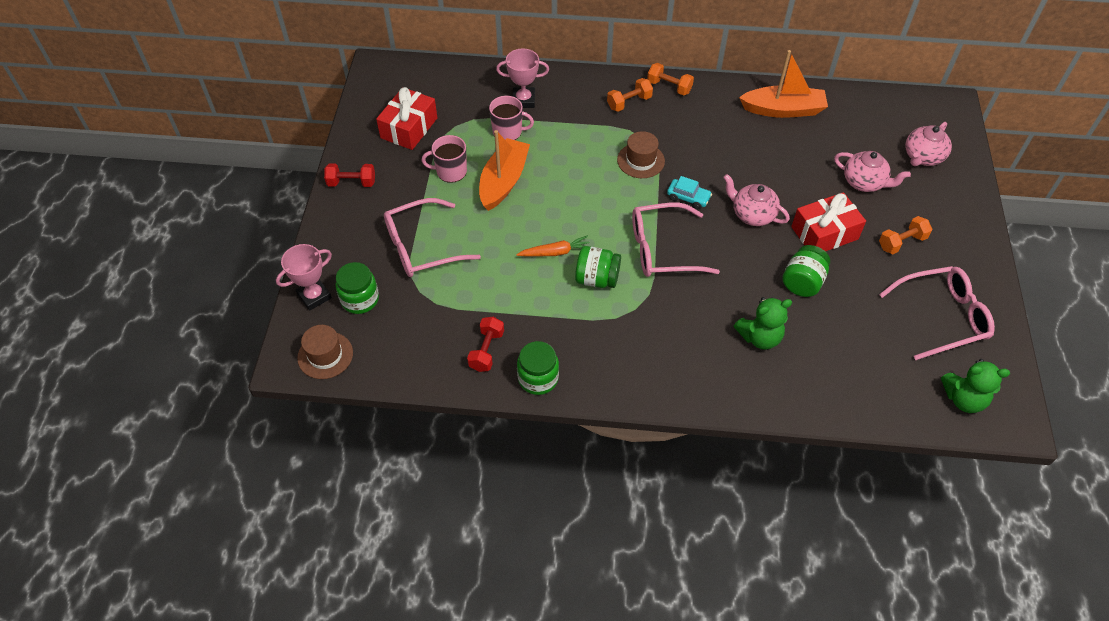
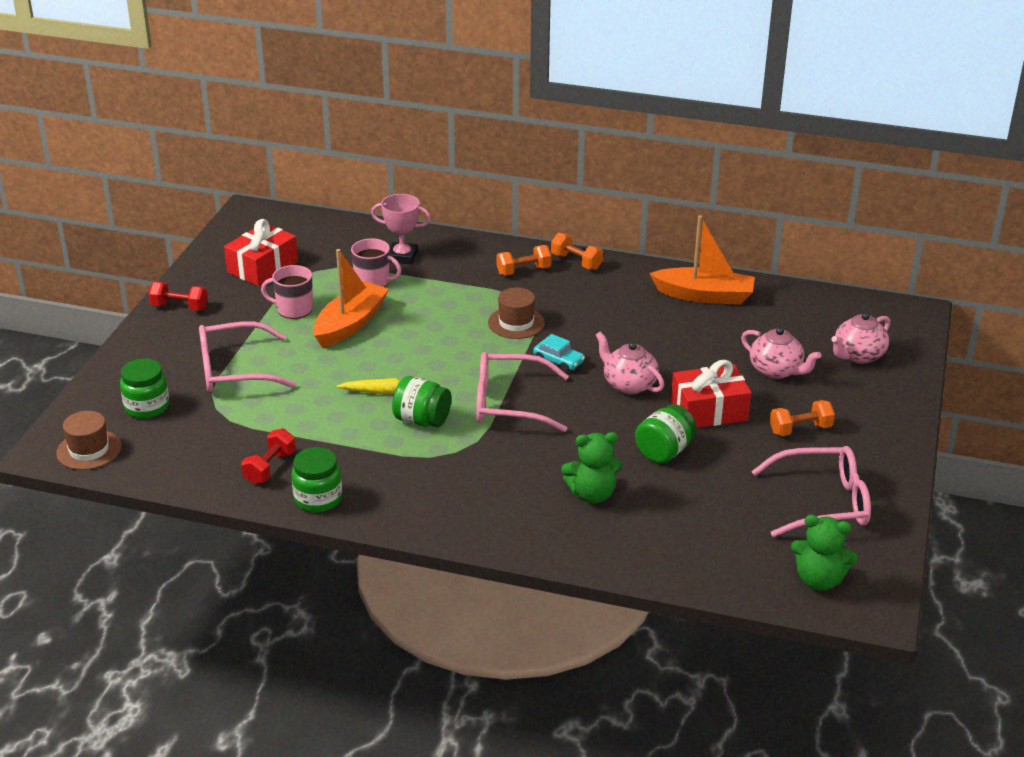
camera: 10 degrees right, 20 degrees down
pink trophy [276,244,332,311] -> none
orange carrot [516,236,590,256] -> yellow carrot [337,378,425,394]

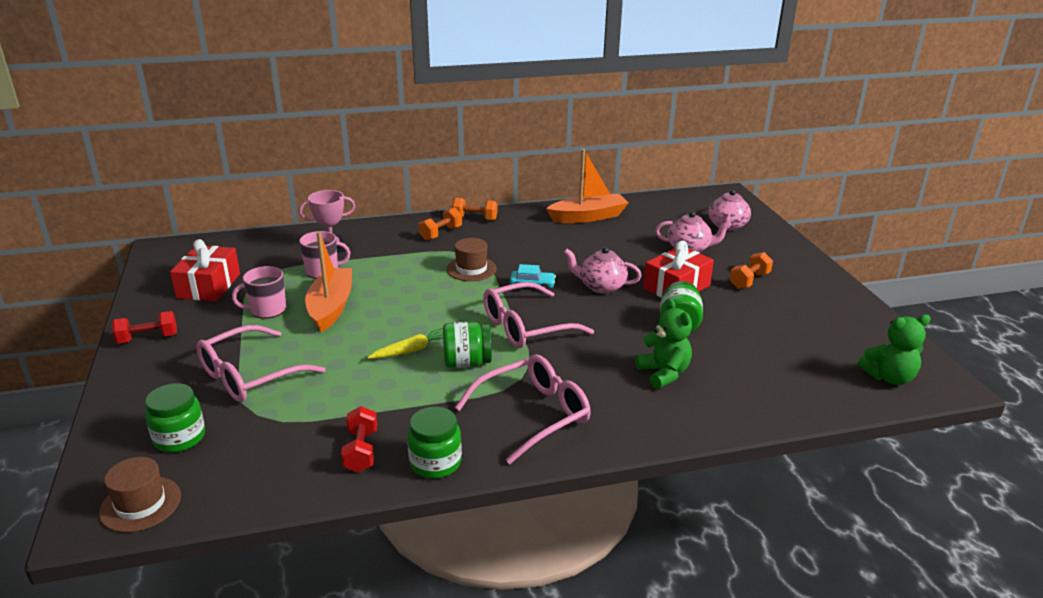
camera: 30 degrees left, 5 degrees down
green teddy bear [561,432,623,503] -> green teddy bear turned 75 degrees counterclockwise [635,299,692,389]
pink glasses [751,446,871,537] -> pink glasses moved to [455,354,591,464]

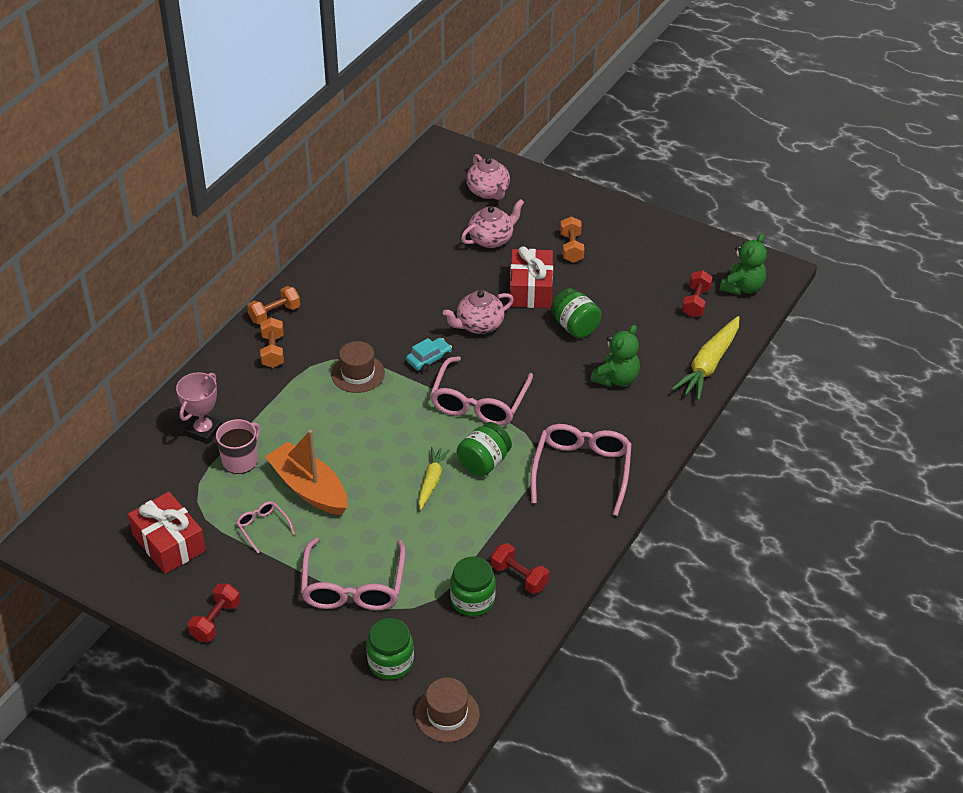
camera: 45 degrees left, 15 degrees up
pink mug [232,266,286,319] -> pink glasses [236,501,295,553]
green jar [407,407,462,479] -> green jar moved to [450,557,496,616]
orange boat [546,149,629,223] -> none
green teddy bear [635,299,692,389] -> green teddy bear turned 105 degrees clockwise [591,325,640,387]
none -> yellow carrot [672,316,740,400]
none -> red dumbbell [682,270,712,317]

